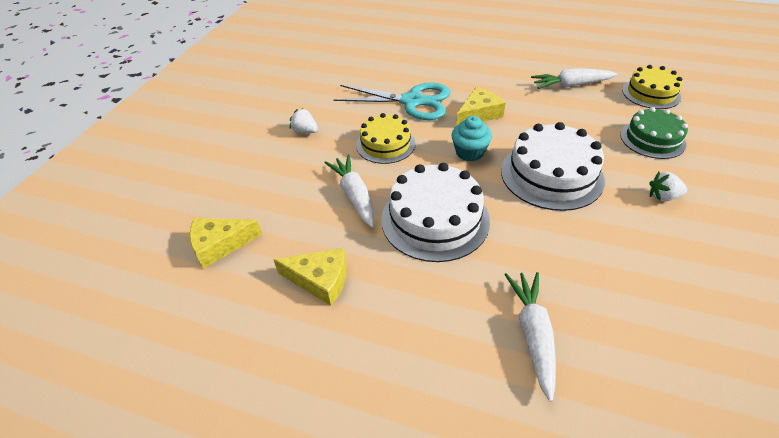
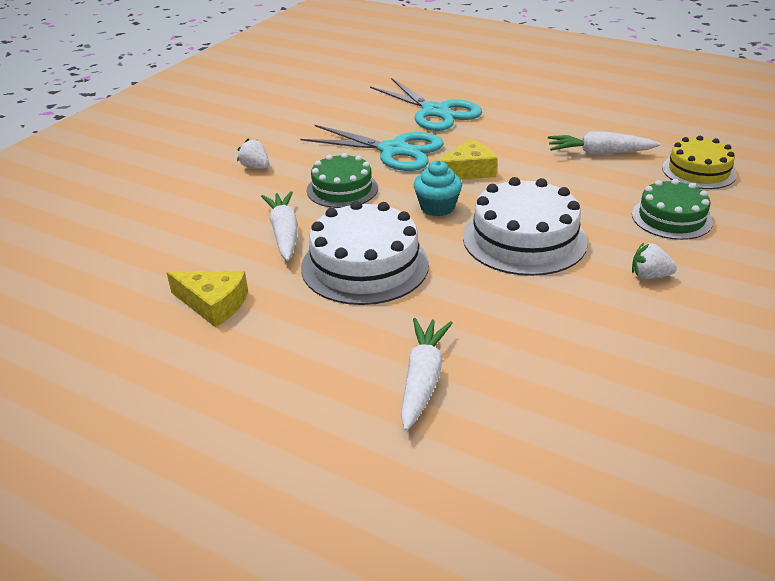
camera: 10 degrees right, 10 degrees down
yellow cheese [190,218,262,269] -> none
yellow cake [356,113,415,164] -> green cake [307,153,378,208]
none -> turquoise scissors [370,78,482,131]

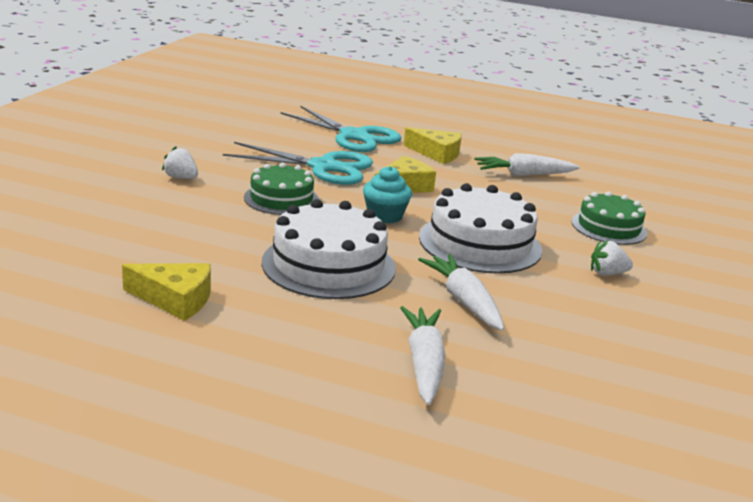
camera: 15 degrees left, 10 degrees down
white carrot [261,191,298,261] -> white carrot moved to [418,254,504,331]
yellow cake [662,136,737,189] -> none
none -> yellow cheese [403,127,462,164]

